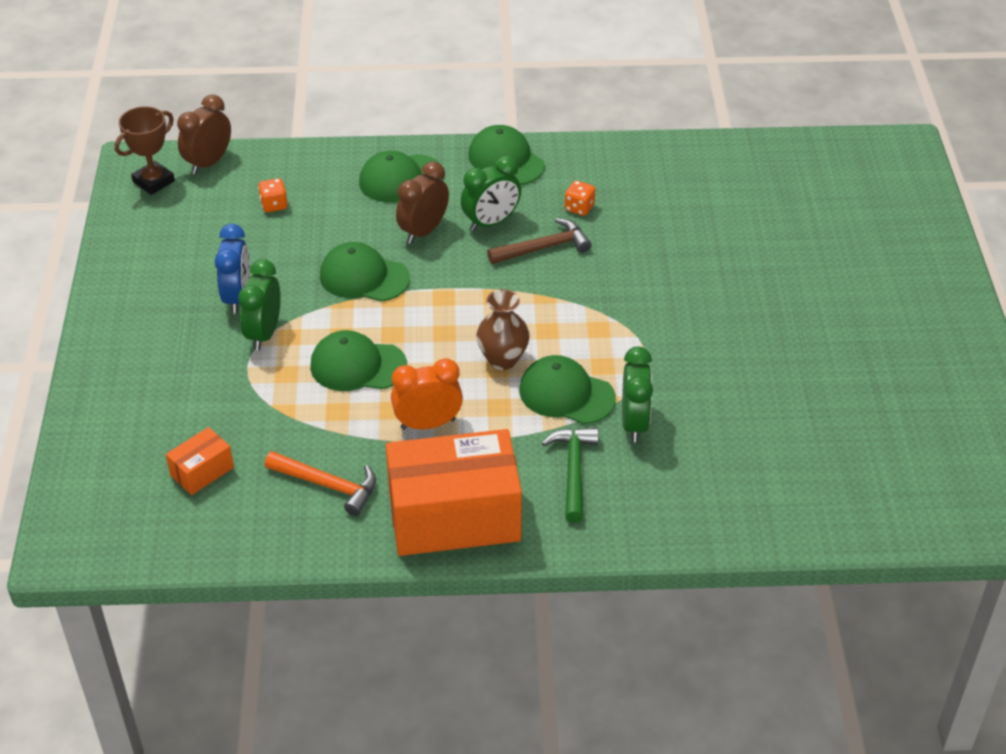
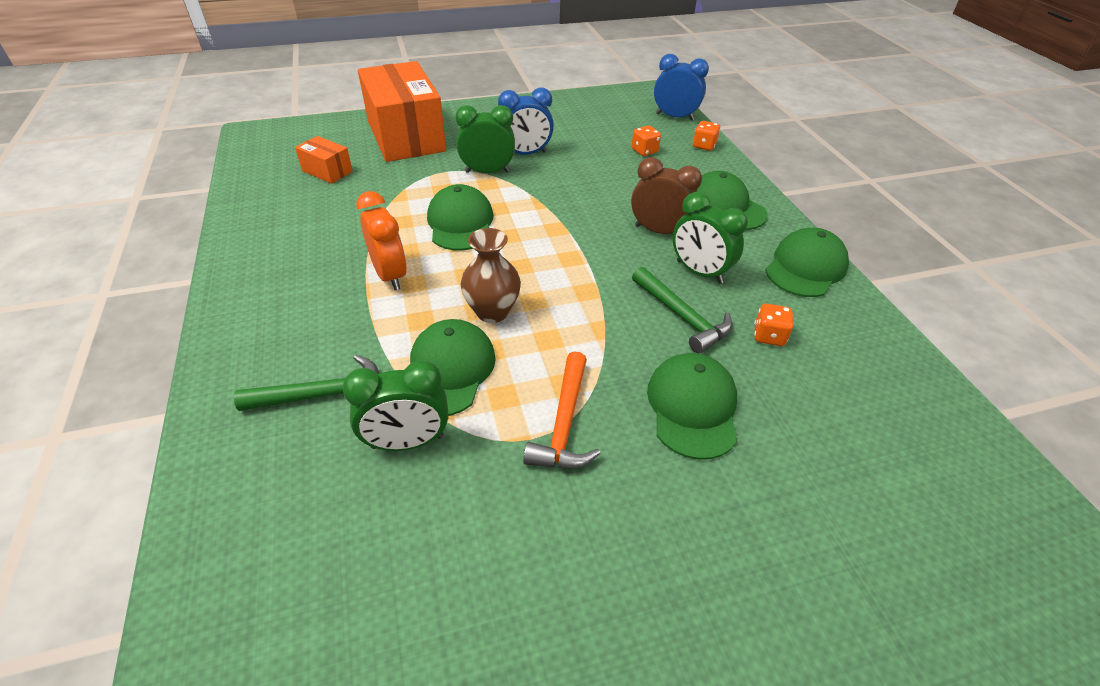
camera: 75 degrees right, 0 degrees up
brown trophy [115,106,175,195] -> none
brown clock [177,95,231,174] -> blue clock [654,54,709,121]
orange hammer [264,451,376,516] -> orange hammer moved to [523,351,601,468]
green cap [320,242,410,302] -> green cap moved to [647,353,737,460]
orange box [386,429,522,556] -> orange box moved to [358,61,446,162]
brown hammer [487,218,592,264] -> green hammer [632,267,733,354]
none -> orange dice [693,121,720,151]

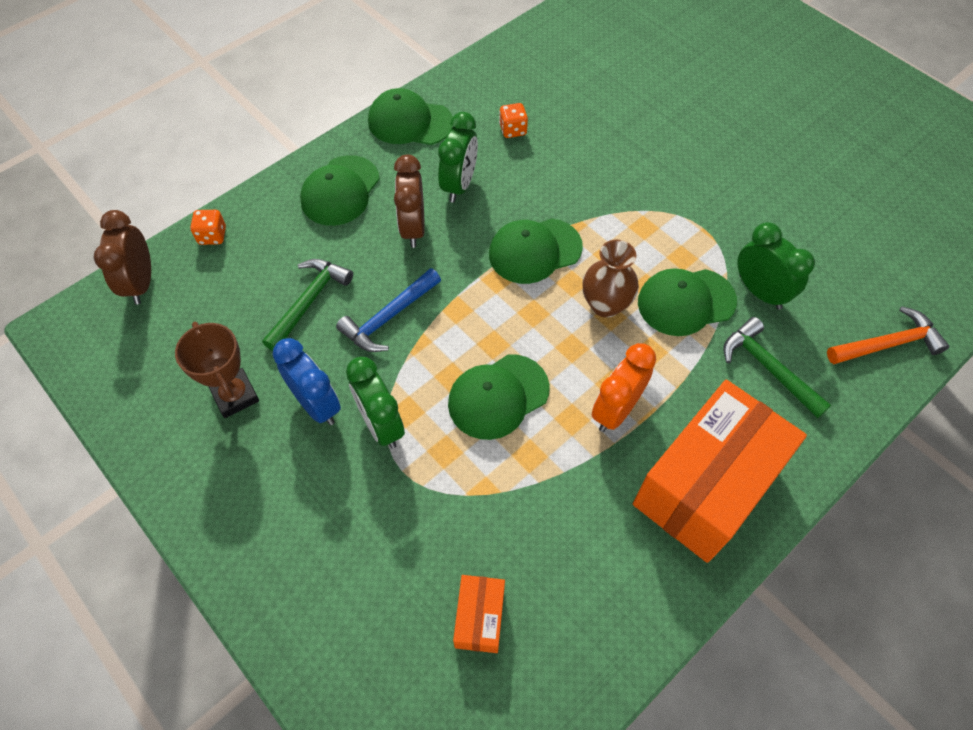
camera: 115 degrees left, 15 degrees up
orange box [358,61,446,162] -> orange box moved to [633,380,807,563]
orange hammer [523,351,601,468] -> orange hammer moved to [827,306,949,364]
orange dice [632,126,661,156] -> none
green hammer [632,267,733,354] -> green hammer moved to [262,259,353,351]
green cap [647,353,737,460] -> green cap moved to [489,218,583,284]
blue clock [654,54,709,121] -> brown clock [94,210,151,305]
none -> brown trophy [175,322,259,418]
none -> blue hammer [336,268,441,352]

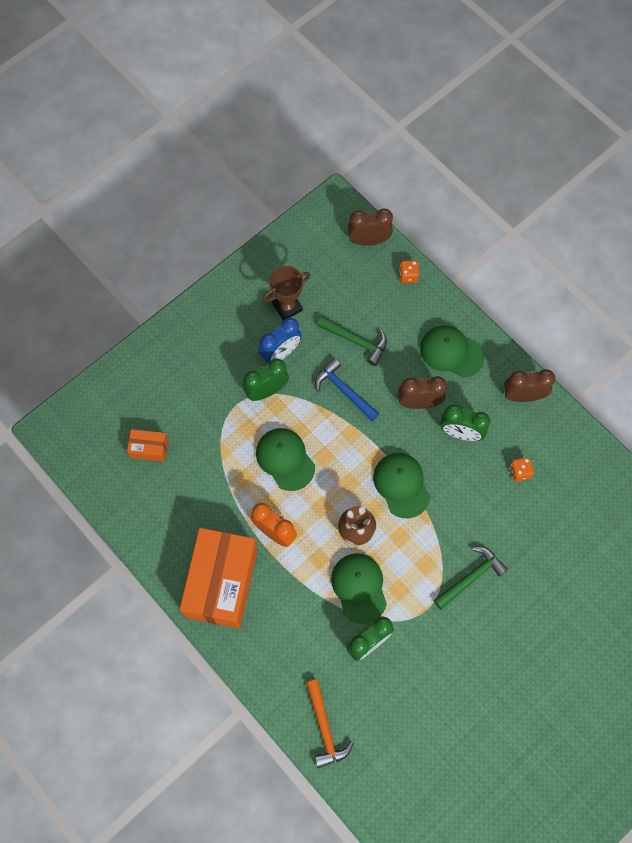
camera: 90 degrees right, 10 degrees up
green cap [368,88,453,145] -> brown clock [504,369,555,402]
orange box [633,380,807,563] -> orange box turned 60 degrees clockwise [179,528,258,629]
green hammer [723,317,831,418] -> green hammer moved to [434,547,508,610]

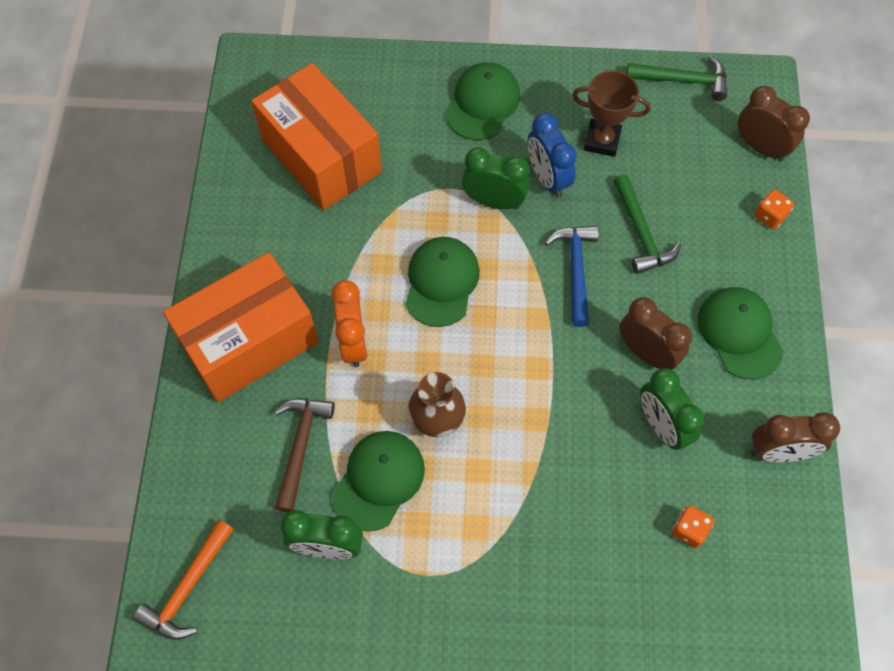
camera: 45 degrees right, 5 degrees down
orange box [127,429,168,462] -> orange box [251,63,382,210], size x2.26
blue clock [258,318,302,364] -> blue clock turned 60 degrees clockwise [528,113,577,198]
green cap [373,453,430,518] -> green cap moved to [446,62,520,140]
green hammer [434,547,508,610] -> green hammer moved to [626,55,727,101]
brown clock [504,369,555,402] -> brown clock turned 135 degrees clockwise [751,412,840,462]
none -> brown hammer [274,399,335,512]

